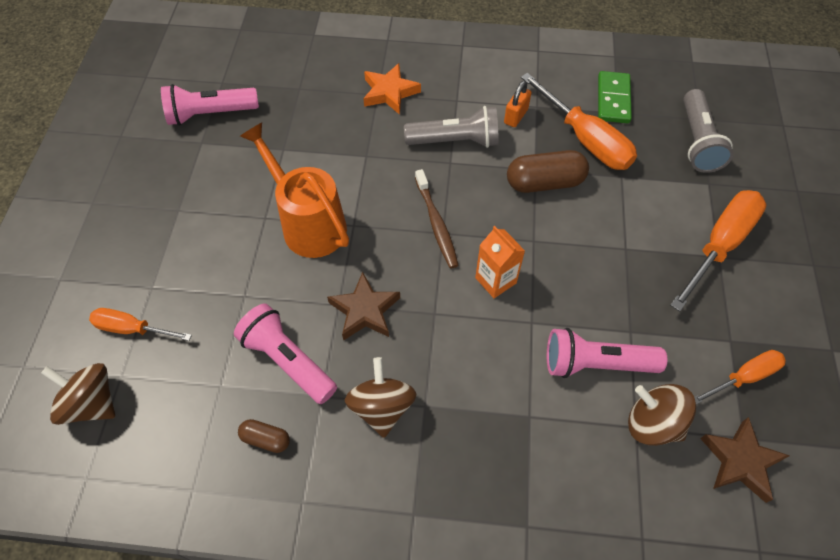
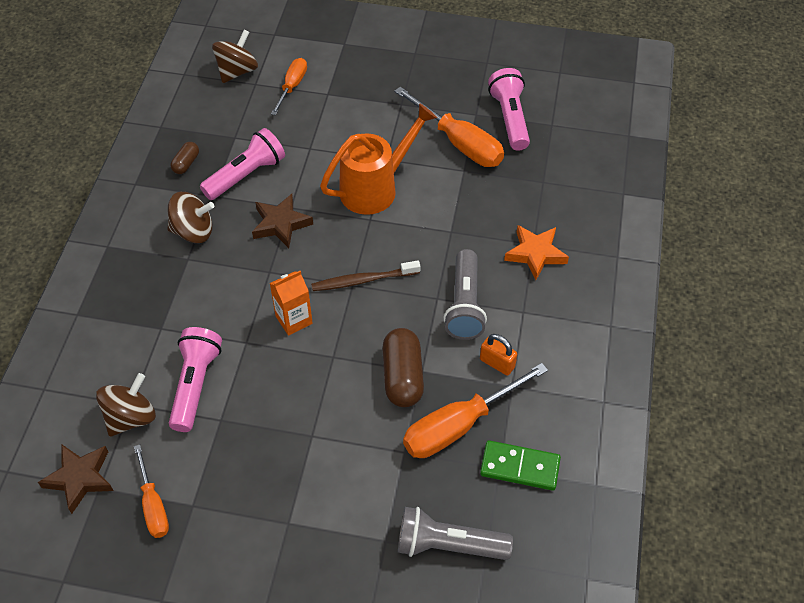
camera: 95 degrees right, 5 degrees down
orange screwdriver [670,190,767,312] -> orange screwdriver moved to [394,87,504,167]

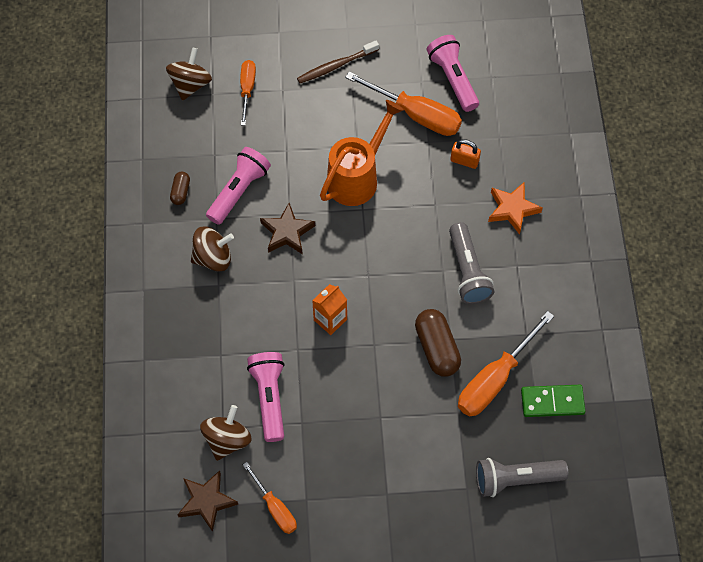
camera: 15 degrees left, 10 degrees up
brown toothbrush [311,261,420,291] -> brown toothbrush moved to [297,40,379,83]
orange padlock [480,334,517,376] -> orange padlock moved to [450,139,481,169]

